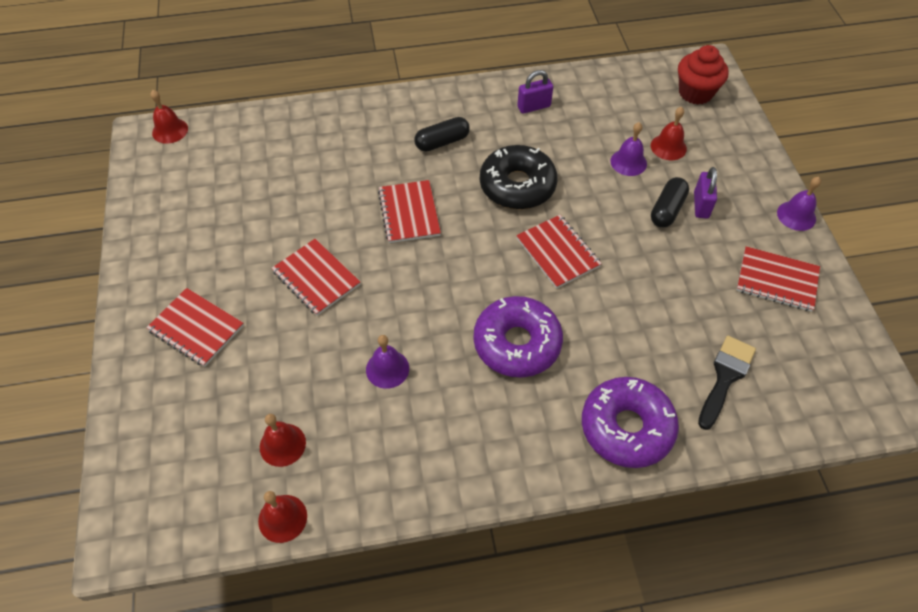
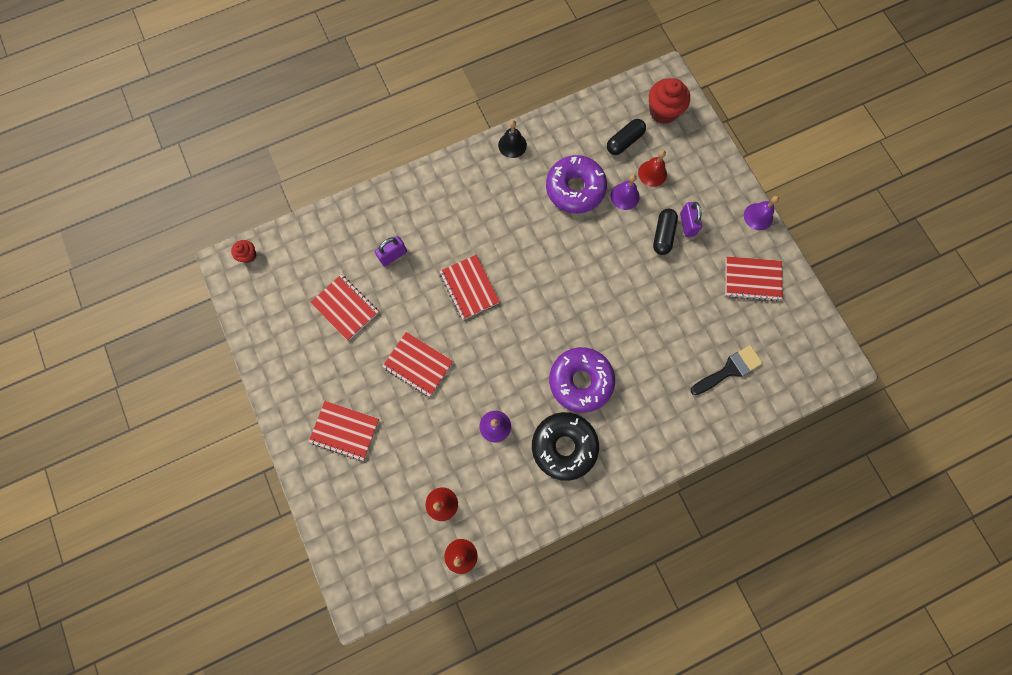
camera: 15 degrees left, 20 degrees up
red bell [150,90,188,144] -> red cupcake [231,240,256,263]
black capsule [414,117,470,152] -> black capsule moved to [607,119,646,155]
black donut [480,145,558,209] -> black donut moved to [532,412,599,481]
red notebook [516,215,602,289] -> red notebook moved to [310,275,379,341]
purple padlock [517,70,553,114] -> purple padlock moved to [375,236,407,266]
purple donut [582,377,679,468] -> purple donut moved to [546,155,607,214]
black brush [698,336,756,430] -> black brush turned 45 degrees clockwise [691,345,763,395]
none -> black bell [498,120,527,158]

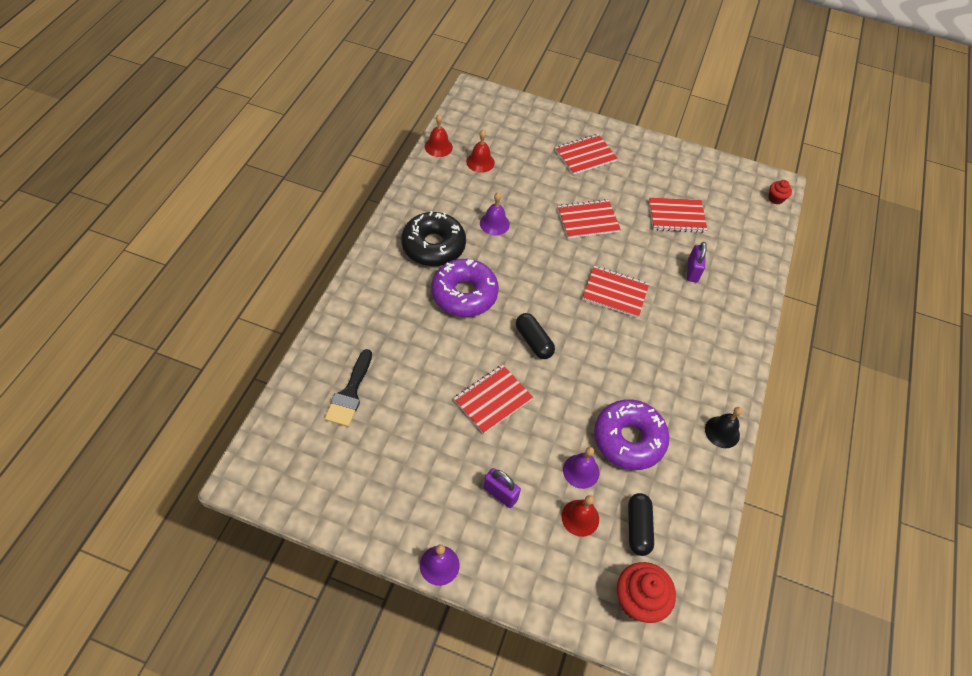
camera: 130 degrees right, 20 degrees down
black capsule [653,209,678,255] -> black capsule moved to [516,313,555,359]
red notebook [726,256,783,301] -> red notebook moved to [453,365,533,434]

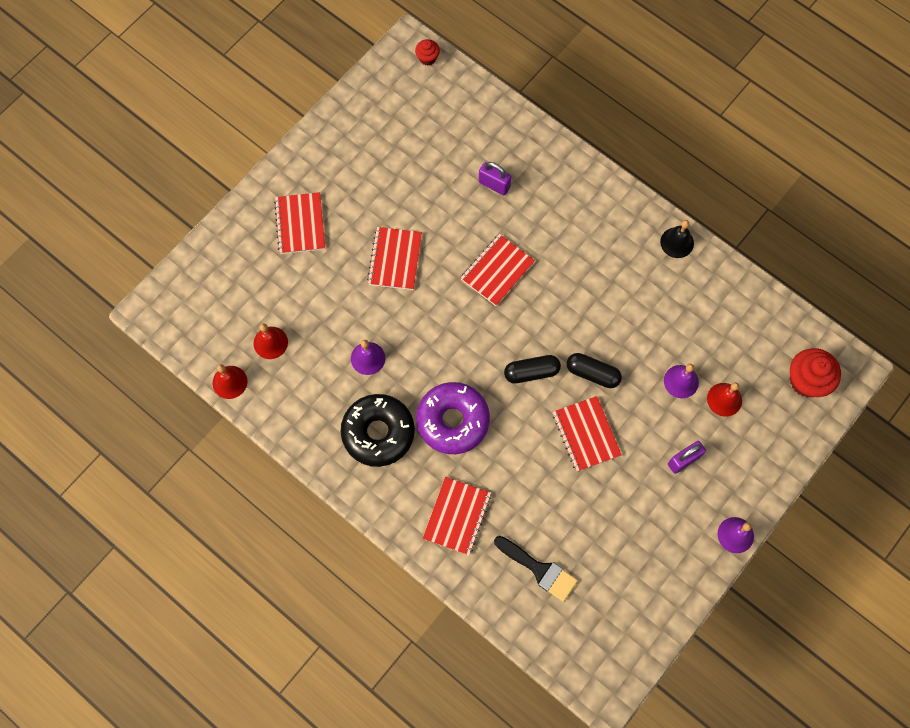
camera: 65 degrees left, 15 degrees up
purple donut [594,399,669,470] -> none
black capsule [628,493,654,556] -> black capsule moved to [567,353,622,388]
red notebook [649,197,707,233] -> red notebook moved to [423,477,491,555]

